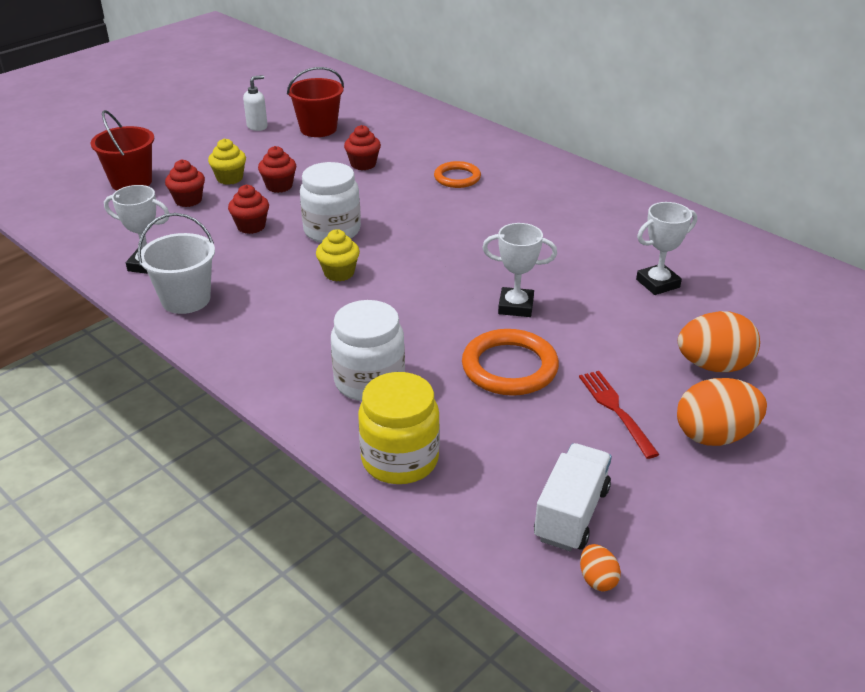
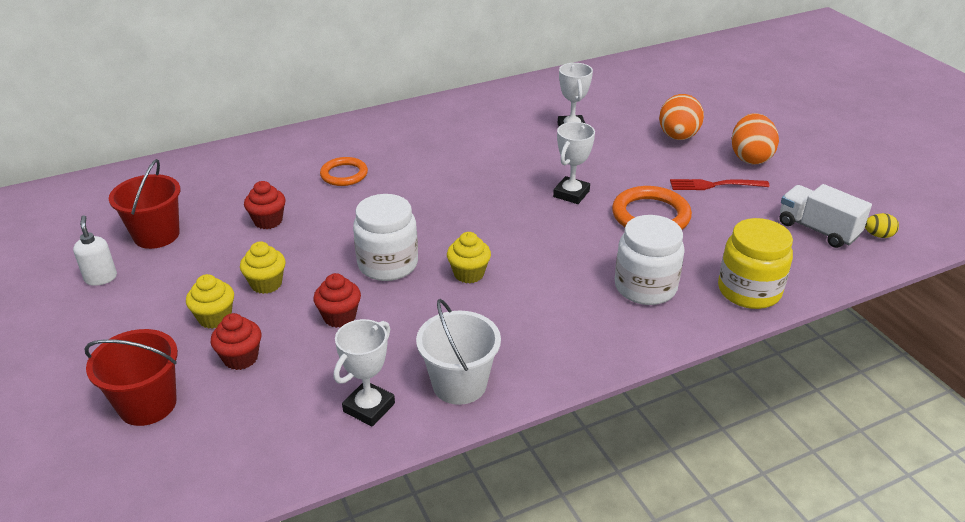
camera: 70 degrees left, 0 degrees up
red cupcake [258,146,296,193] -> yellow cupcake [240,241,286,294]
orange egg [580,544,621,591] -> yellow egg [865,213,899,238]

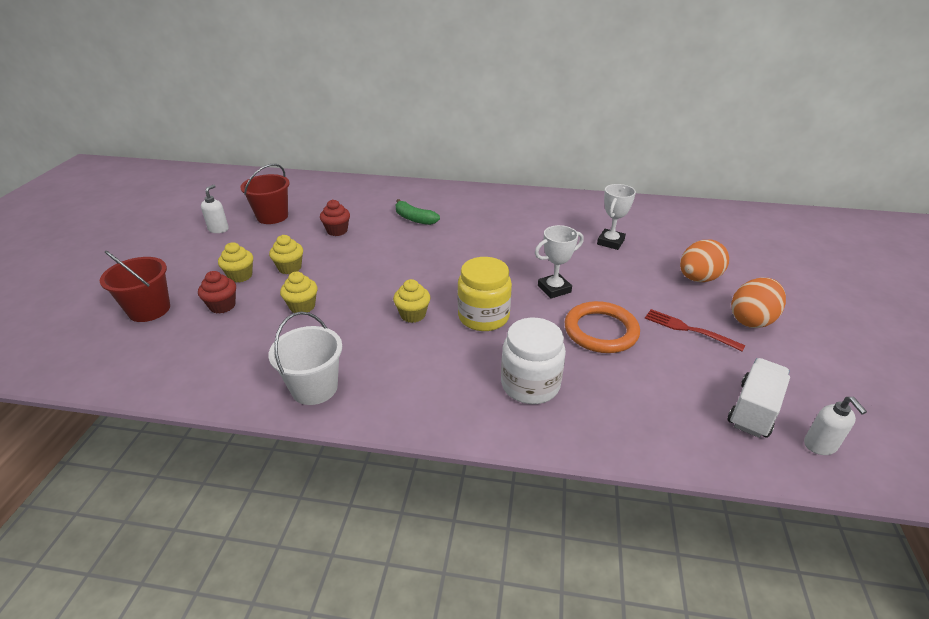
camera: 35 degrees right, 0 degrees up
red cupcake [313,273,361,328] -> yellow cupcake [280,272,318,313]
orange ring [320,157,368,186] -> green banana [395,199,440,225]
white trophy [334,319,395,427] -> none
white jar [353,194,418,281] -> none
yellow jar [718,218,793,309] -> yellow jar moved to [457,257,512,331]
white truck [780,184,872,248] -> white truck turned 45 degrees clockwise [728,358,790,438]
yellow egg [865,213,899,238] -> white soap dispenser [804,397,867,455]

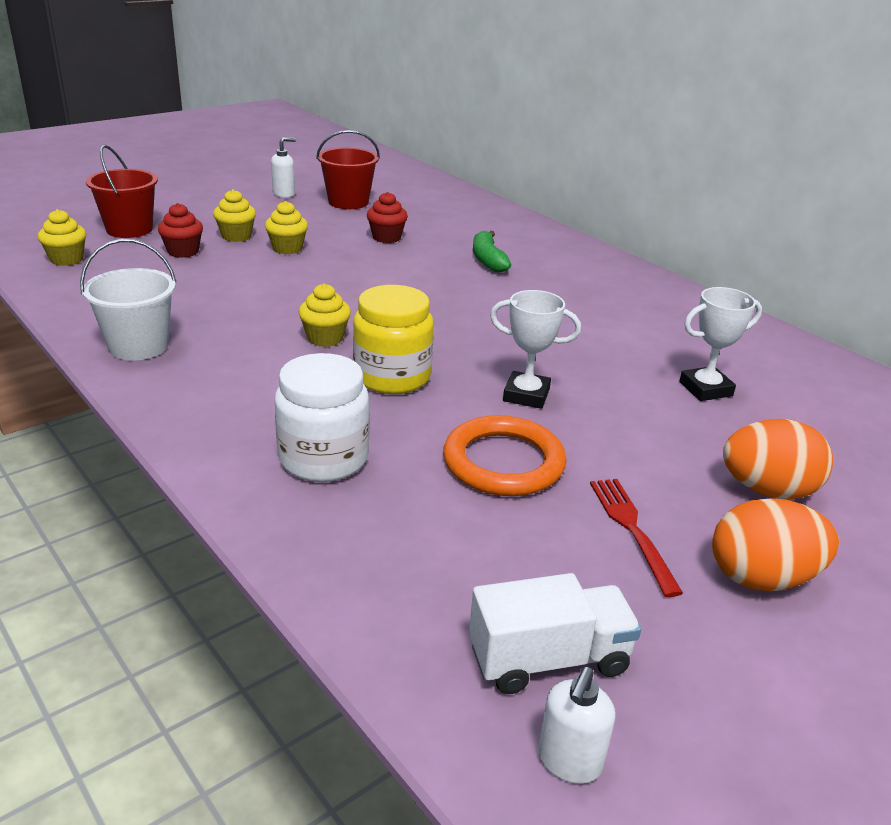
camera: 40 degrees right, 5 degrees down
yellow cupcake [280,272,318,313] -> yellow cupcake moved to [38,209,86,266]

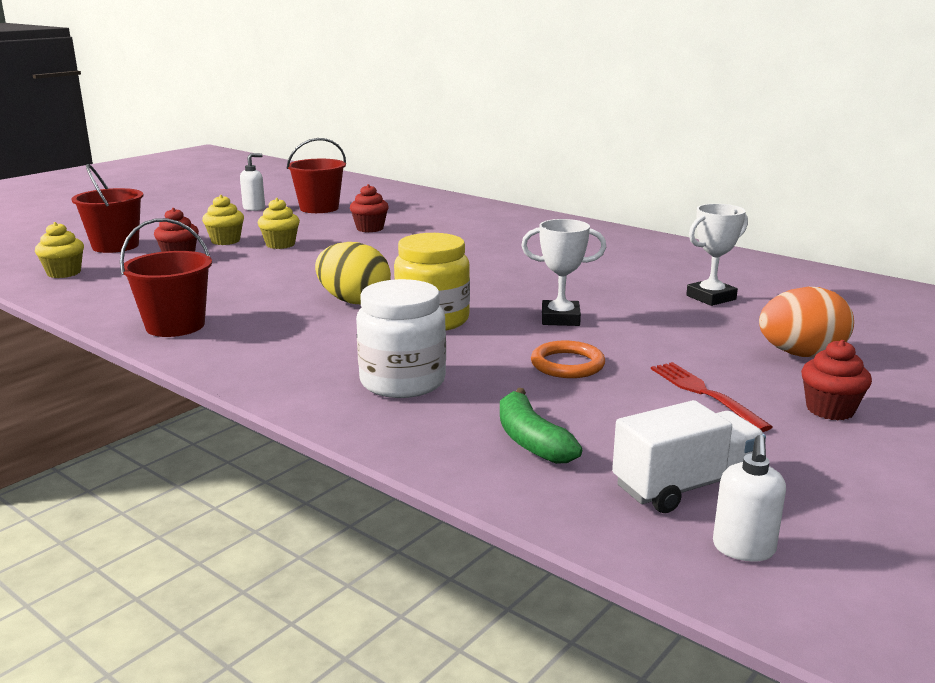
camera: 10 degrees left, 10 degrees down
white bucket [80,239,176,361] -> red bucket [120,218,212,337]
yellow cupcake [298,283,351,347] -> yellow egg [315,242,391,304]
orange ring [443,415,566,496] -> orange ring [531,341,605,378], size x0.65
green banana [473,231,511,272] -> green banana moved to [500,388,582,464]
orange egg [712,498,839,591] -> red cupcake [801,340,872,420]

